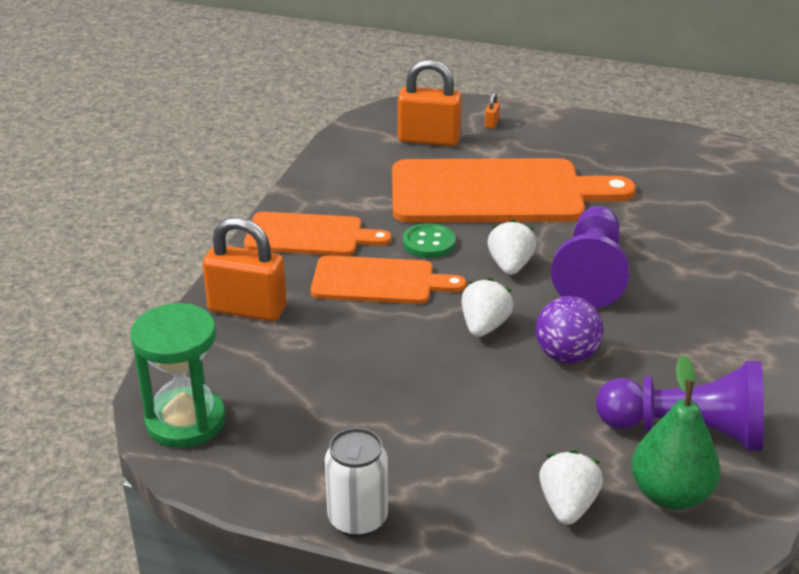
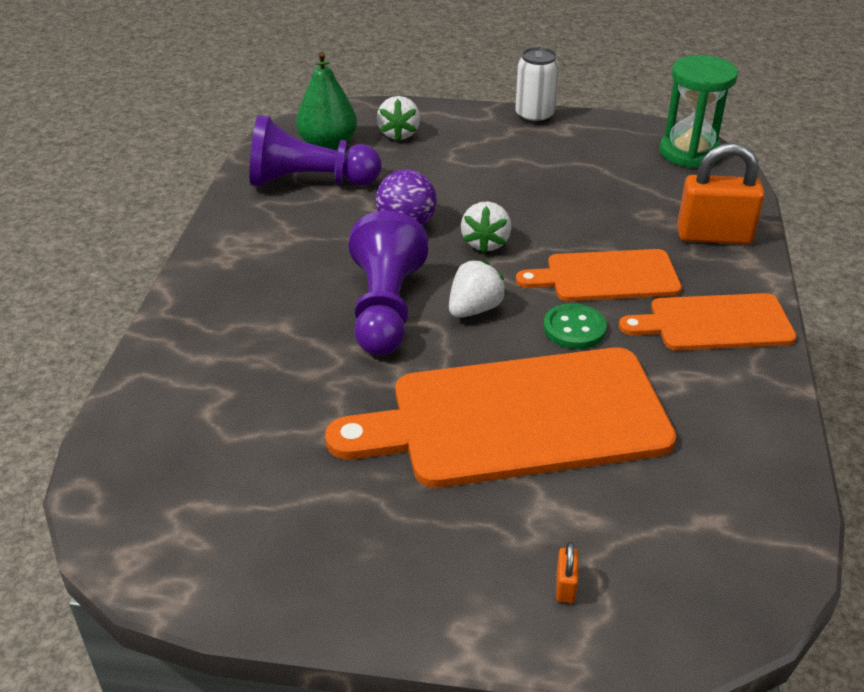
camera: 170 degrees right, 5 degrees up
orange padlock [398,59,462,146] -> none
white strawberry [488,219,536,275] -> white strawberry turned 135 degrees counterclockwise [449,260,507,318]

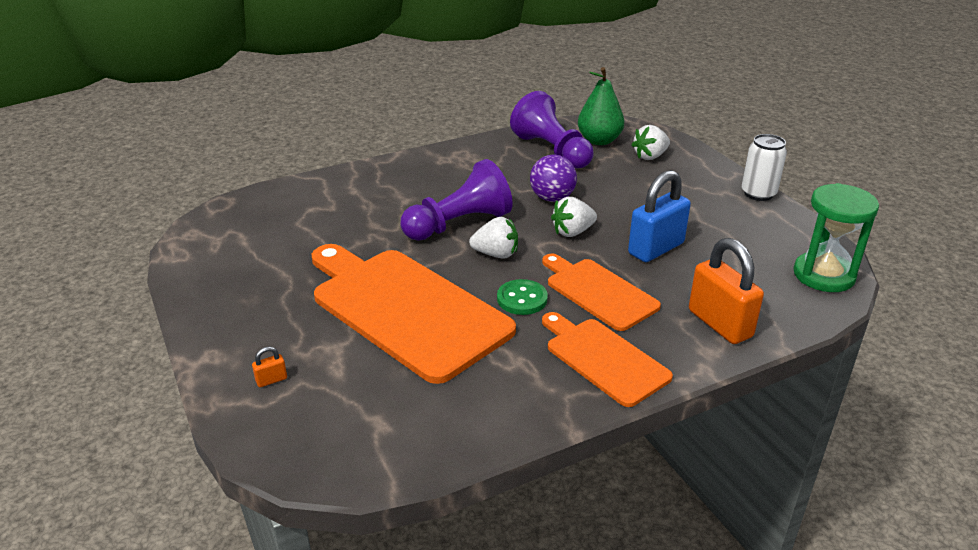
camera: 55 degrees right, 5 degrees down
none -> blue padlock [628,170,691,262]

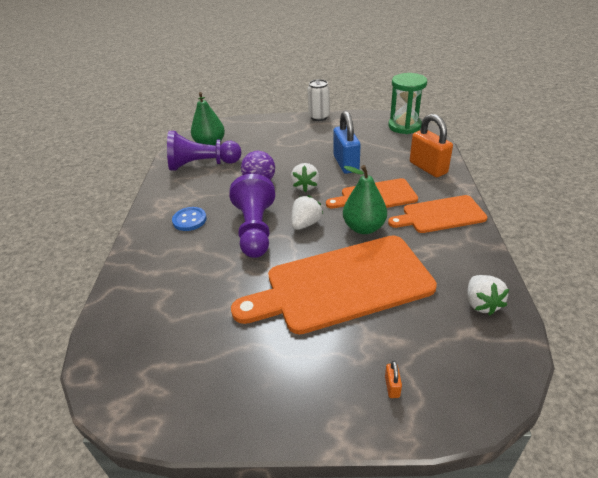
camera: 60 degrees left, 5 degrees up
green button [497,279,548,315] -> green pear [343,165,387,234]
white strawberry [632,125,670,160] -> white strawberry moved to [467,275,509,315]
orange padlock [689,238,764,344] -> orange padlock turned 60 degrees clockwise [410,114,453,177]
none -> blue button [172,207,207,231]

